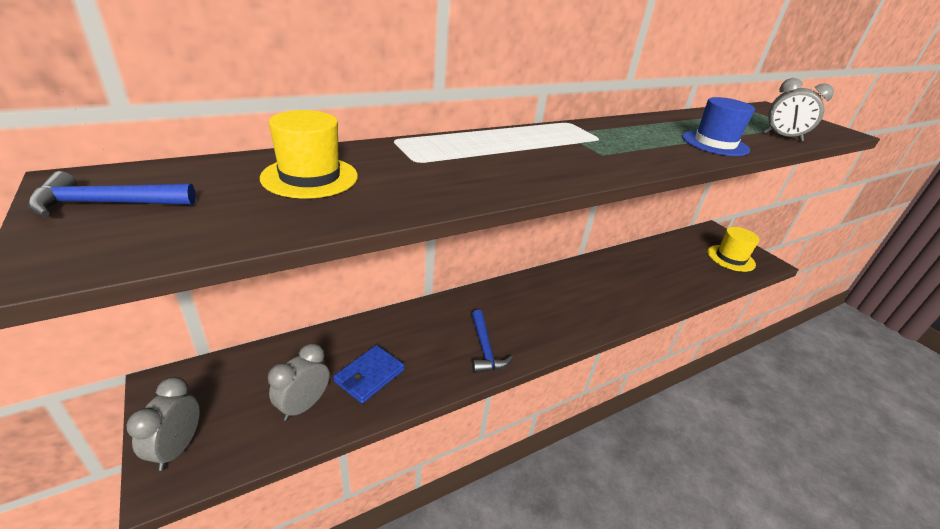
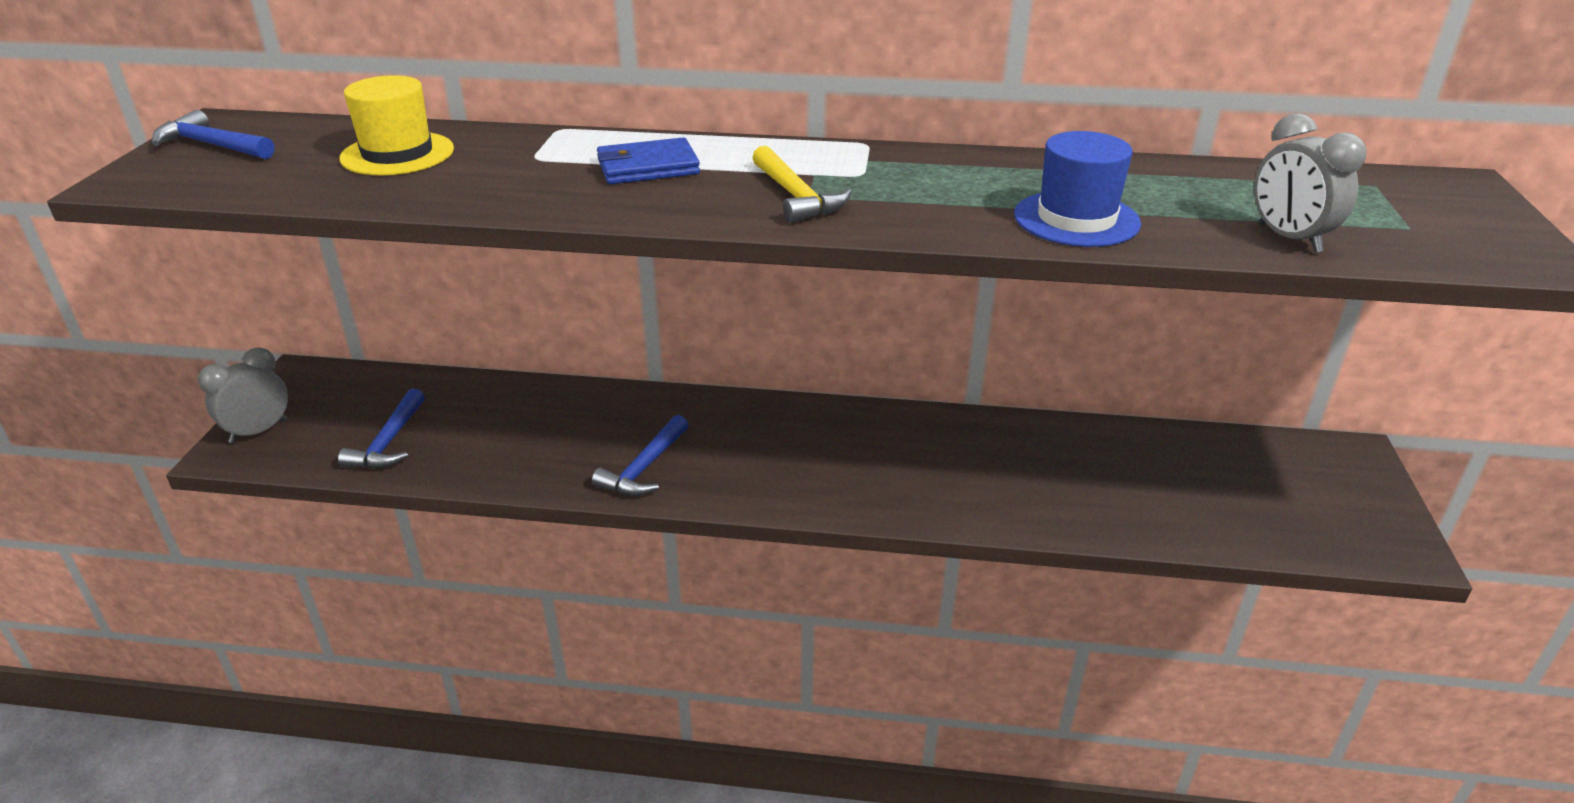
camera: 40 degrees right, 0 degrees up
grey clock [268,343,329,421] -> blue hammer [338,389,425,469]
blue wallet [333,345,404,404] -> blue wallet moved to [597,137,700,184]
yellow hat [707,227,759,272] -> none
none -> yellow hammer [752,145,852,223]

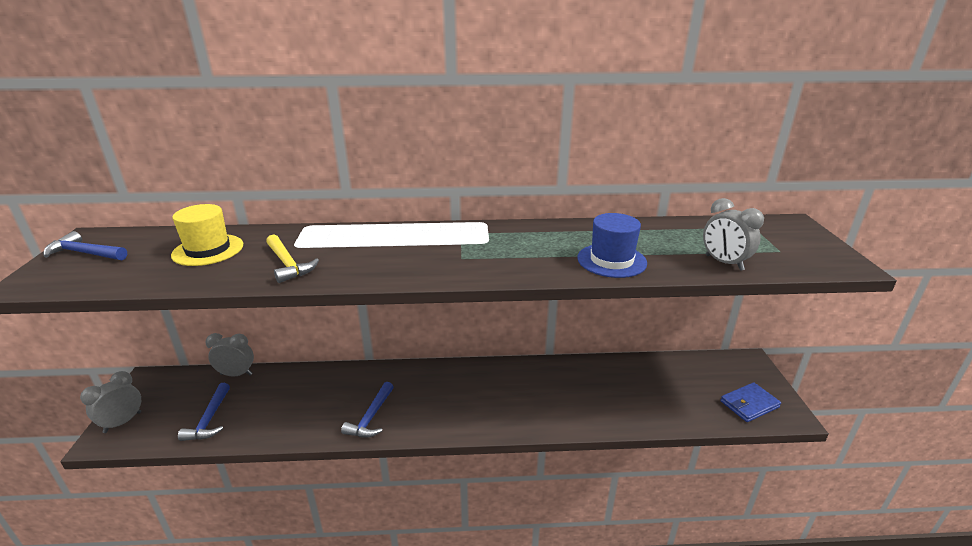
camera: 10 degrees left, 5 degrees down
blue wallet [597,137,700,184] -> blue wallet moved to [721,382,781,422]
yellow hammer [752,145,852,223] -> yellow hammer moved to [266,234,319,283]
none -> grey clock [206,333,254,376]

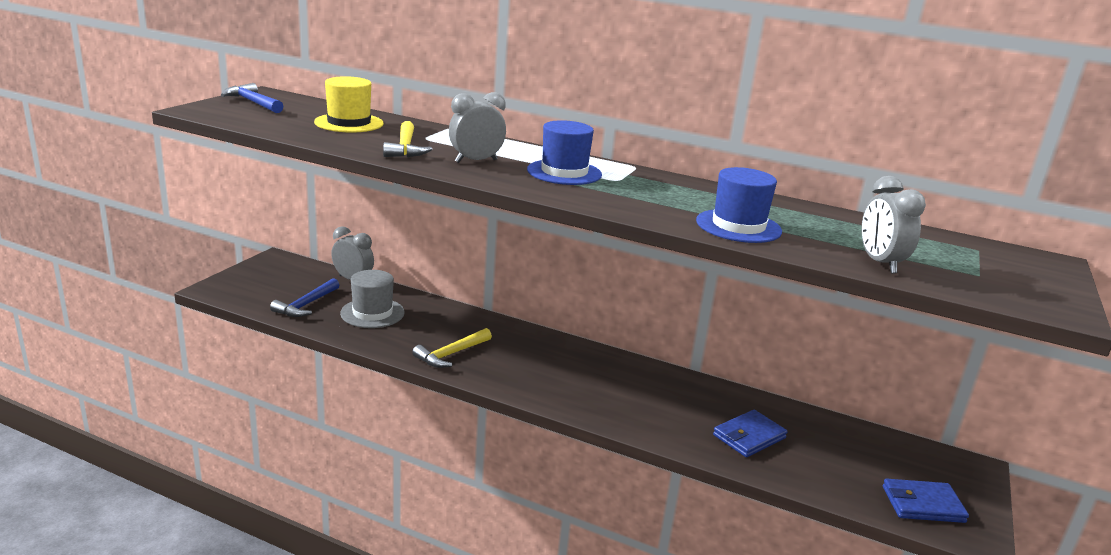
camera: 25 degrees right, 5 degrees down
grey clock [80,371,141,433] -> grey clock moved to [449,92,506,163]
blue hammer [341,382,393,438] -> yellow hammer [412,328,492,368]
none -> grey hat [340,270,405,328]
none -> blue hat [527,120,602,185]
none -> blue wallet [713,410,788,457]

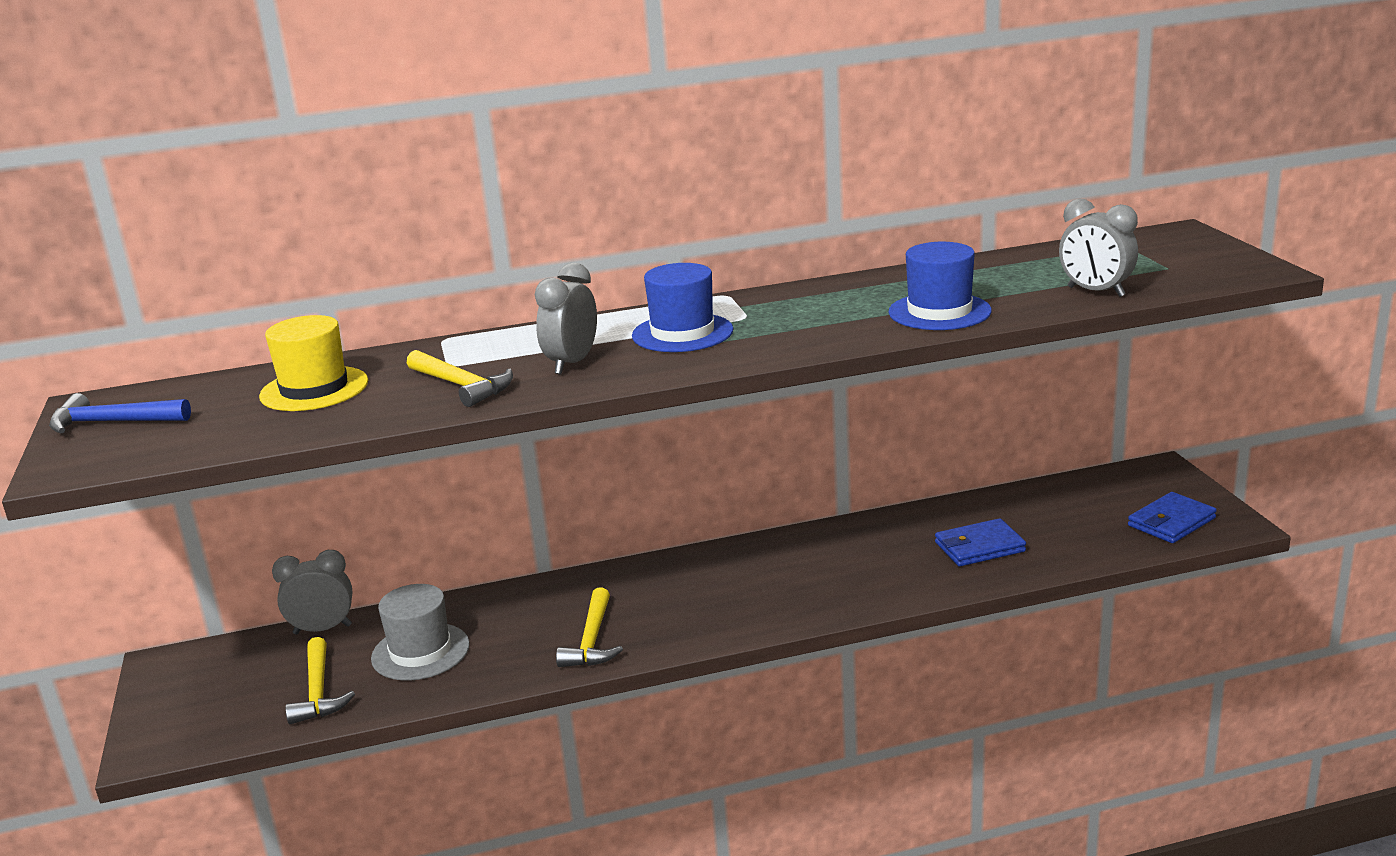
camera: 35 degrees left, 0 degrees up
blue hammer [270,278,339,317] -> yellow hammer [285,637,355,724]
blue wallet [713,410,788,457] -> blue wallet turned 60 degrees clockwise [935,518,1026,566]

